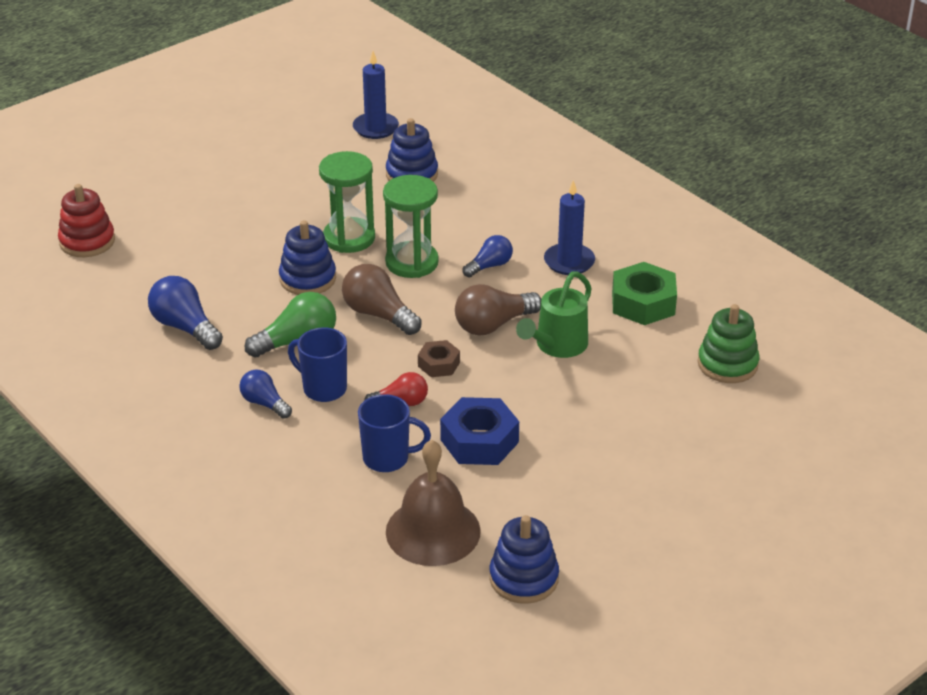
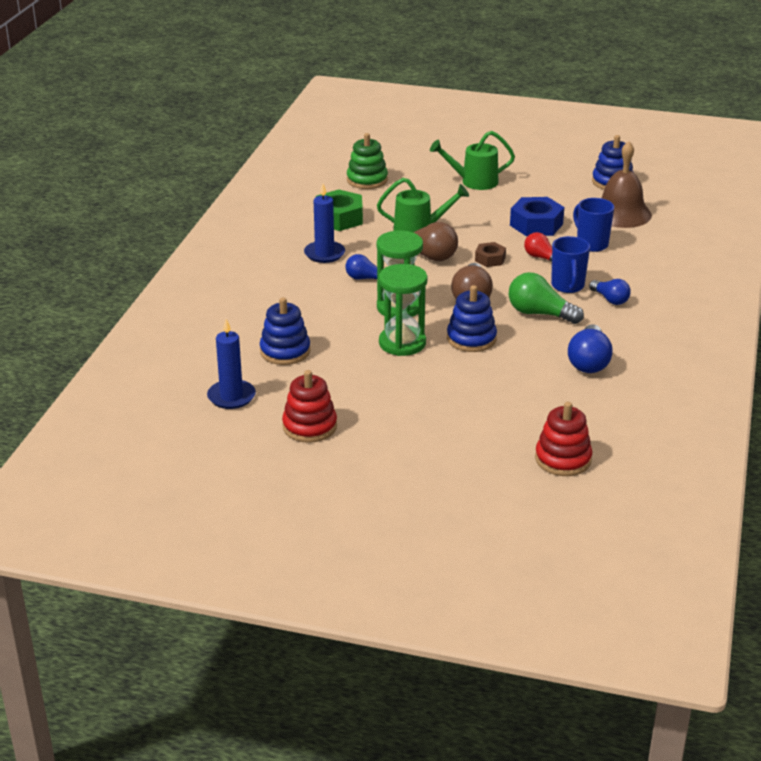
camera: 125 degrees left, 5 degrees down
blue light bulb [239,370,292,419] -> blue light bulb turned 45 degrees counterclockwise [589,279,631,305]
none -> red stacking toy [282,370,337,443]
none -> green watering can [430,131,515,190]

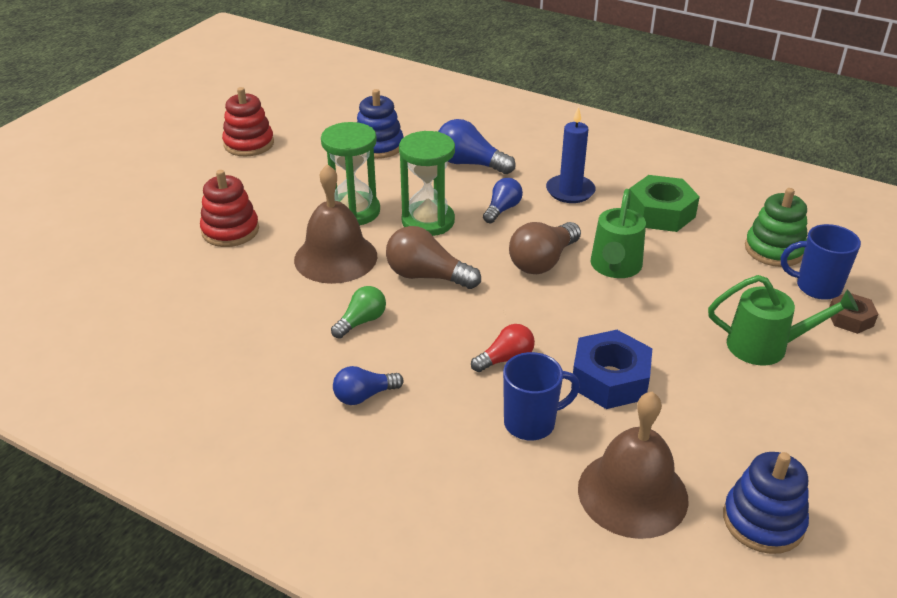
camera: 105 degrees right, 5 degrees up
blue candle [207,319,256,409] -> none
green watering can [430,131,515,190] -> green watering can turned 90 degrees clockwise [708,275,859,365]
blue stacking toy [447,285,497,352] -> brown bell [294,164,377,284]
brown nut [475,242,506,267] -> brown nut moved to [829,293,878,334]
green light bulb [509,272,584,324] -> green light bulb [331,286,386,339], size x0.64
red stacking toy [535,402,592,476] -> red stacking toy moved to [200,170,259,247]
blue mug [551,236,590,293] -> blue mug moved to [781,224,861,300]
blue light bulb [568,324,613,373] -> blue light bulb moved to [438,119,516,174]

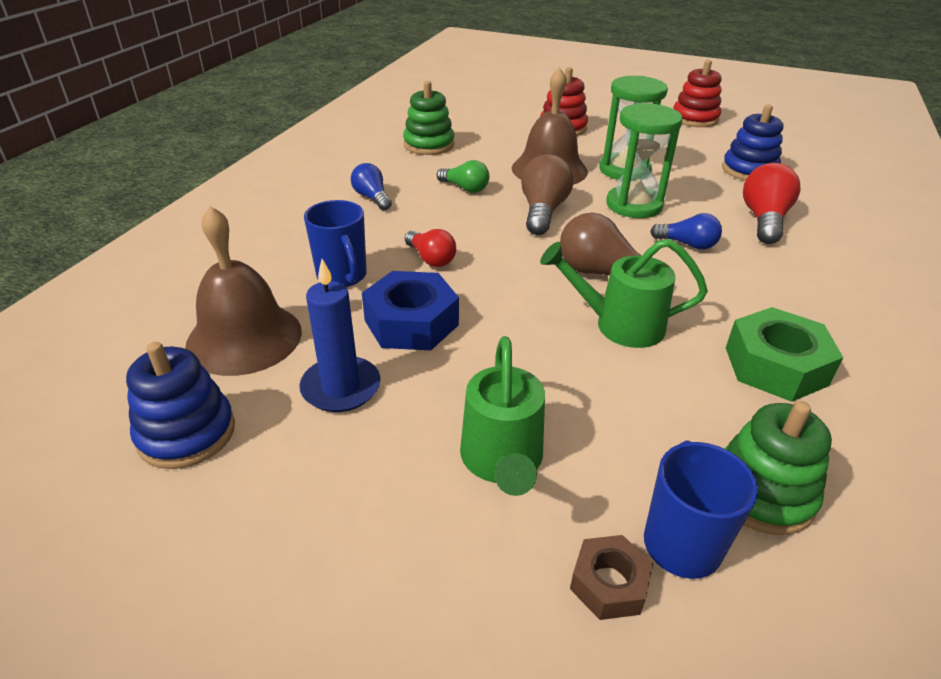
camera: 80 degrees right, 0 degrees up
blue light bulb [438,119,516,174] -> red light bulb [743,163,800,244]
blue candle [546,106,596,203] -> blue candle moved to [299,259,380,412]
none -> green stacking toy [403,81,454,155]

